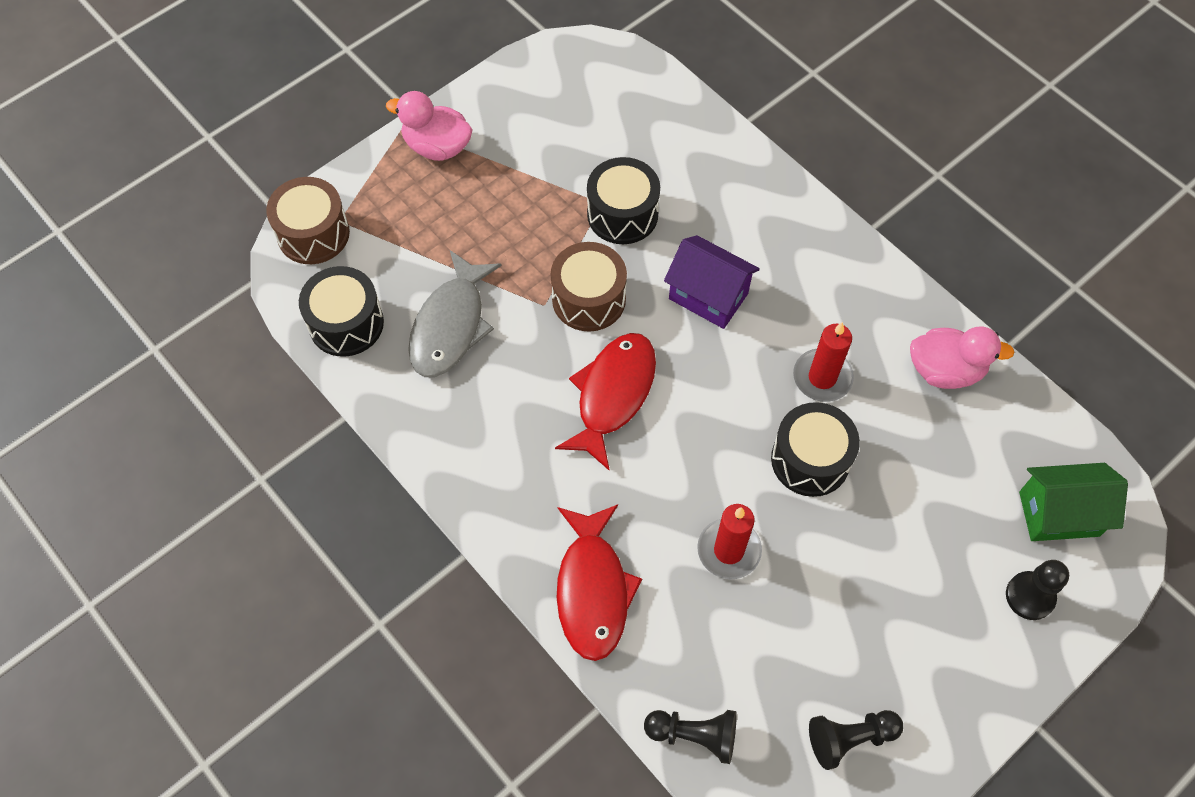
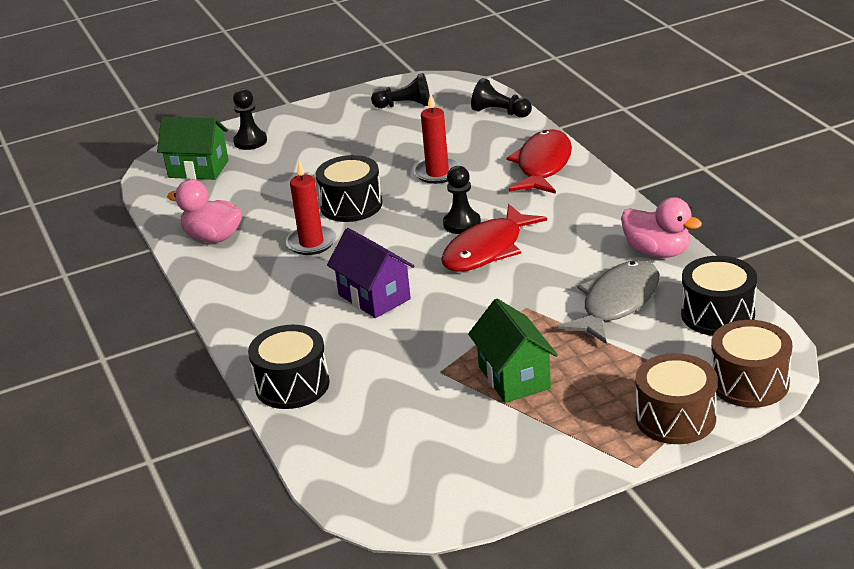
camera: 160 degrees left, 30 degrees down
pink duck [386,91,473,161] -> pink duck moved to [621,197,702,258]
brown drum [550,242,627,332] -> brown drum moved to [636,353,718,444]
black drum [587,157,660,244] -> black drum moved to [248,325,330,409]
none -> black pawn [443,166,481,234]
none -> green house [468,298,558,403]

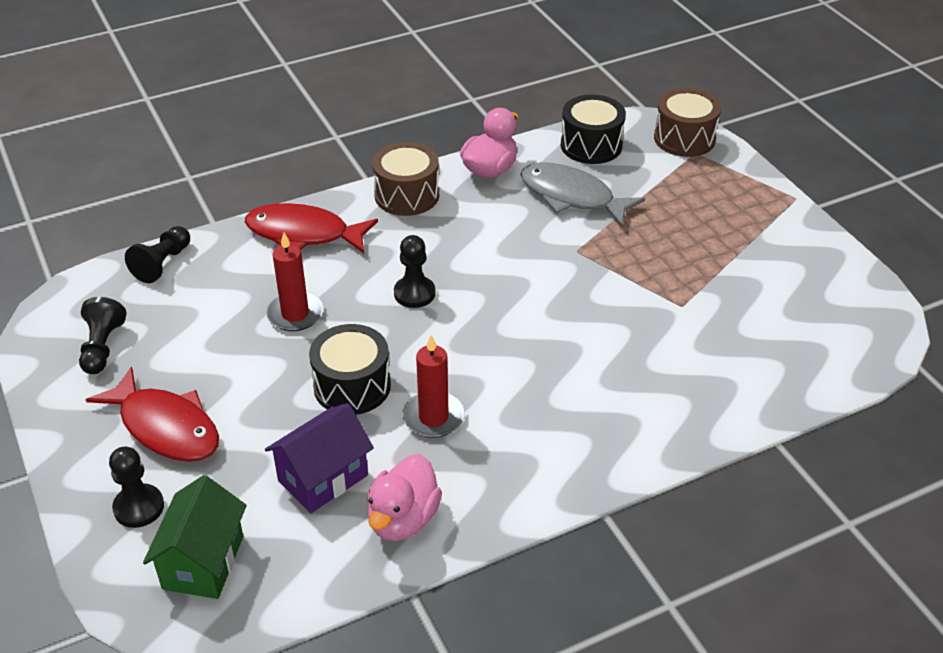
camera: 95 degrees left, 10 degrees up
black drum [248,325,330,409] -> none
purple house [327,228,415,318] -> purple house moved to [265,403,374,513]
red fish [441,204,547,272] -> red fish moved to [86,366,219,462]
green house [468,298,558,403] -> none
brown drum [636,353,718,444] -> brown drum moved to [372,142,439,216]

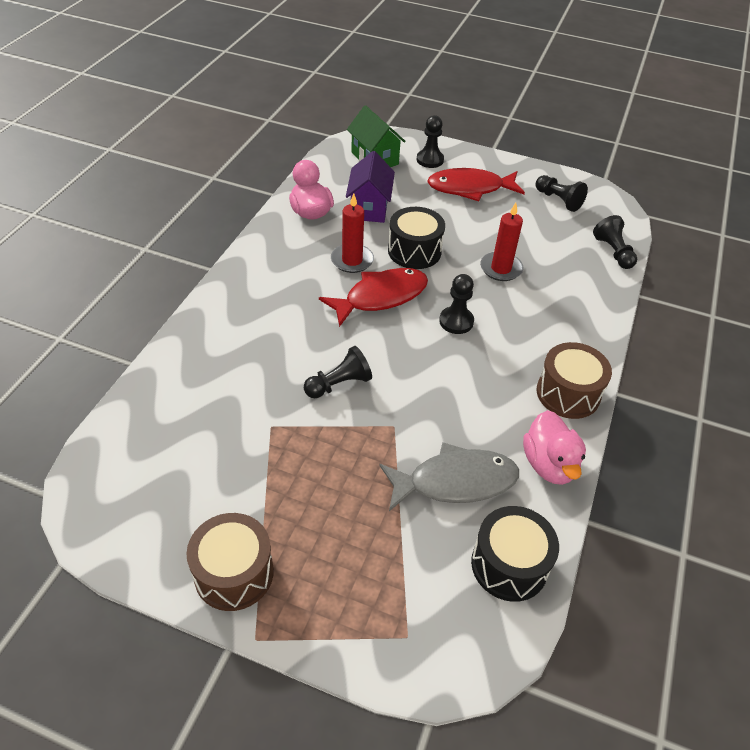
camera: 135 degrees right, 5 degrees up
red fish [245,203,378,253] -> red fish moved to [319,268,428,327]
brown drum [654,88,721,157] -> brown drum moved to [186,513,274,611]
none -> black pawn [304,346,372,398]

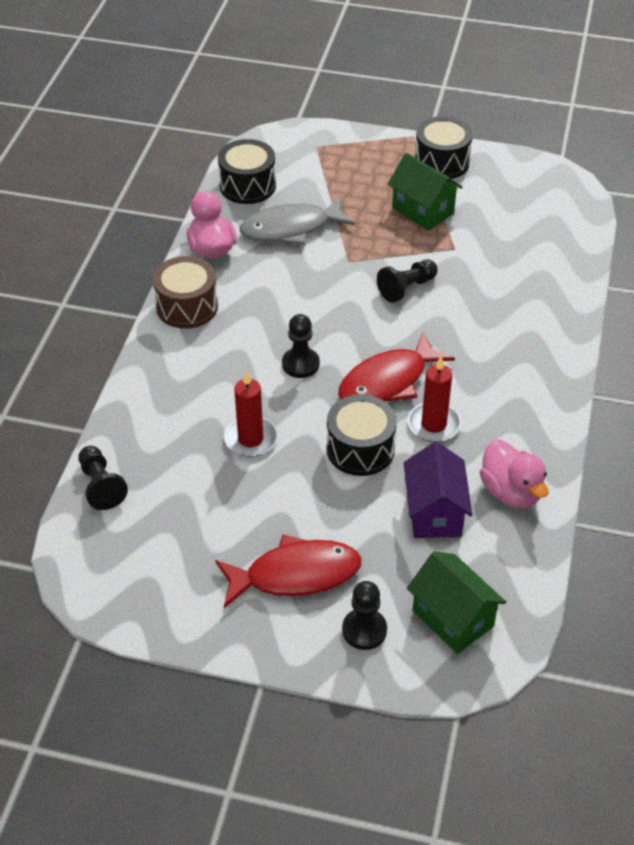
camera: 175 degrees right, 0 degrees up
brown drum [186,513,274,611] -> black drum [415,116,473,179]
black pawn [536,175,588,212] -> none
none -> green house [388,153,463,231]

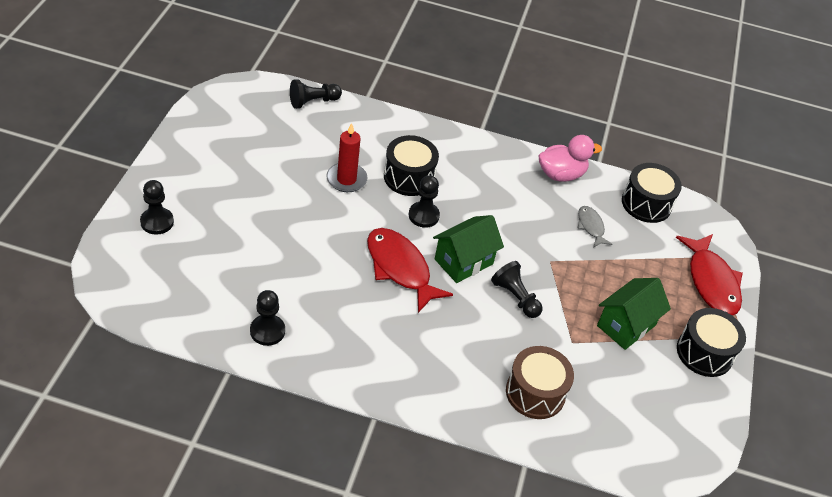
camera: 85 degrees right, 0 degrees up
brown drum [153,256,218,329] -> brown drum moved to [506,346,574,419]
red fish [215,534,362,608] -> red fish moved to [676,234,743,315]
grey fish [240,197,355,245] -> grey fish [578,206,612,247], size x0.52
black drum [327,394,397,476] -> black drum moved to [384,135,439,196]
purple house [404,442,472,538] -> none
green house [407,551,506,654] -> green house moved to [433,215,504,283]
red candle [408,357,461,442] -> none
pink duck [479,440,549,508] -> black pawn [250,290,285,346]

